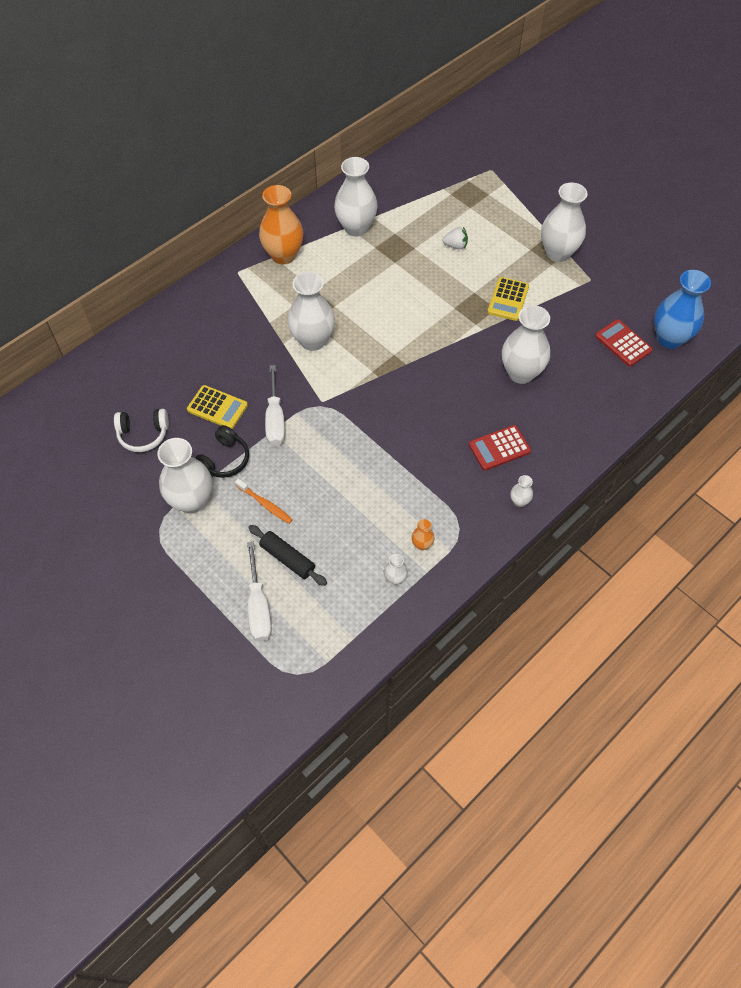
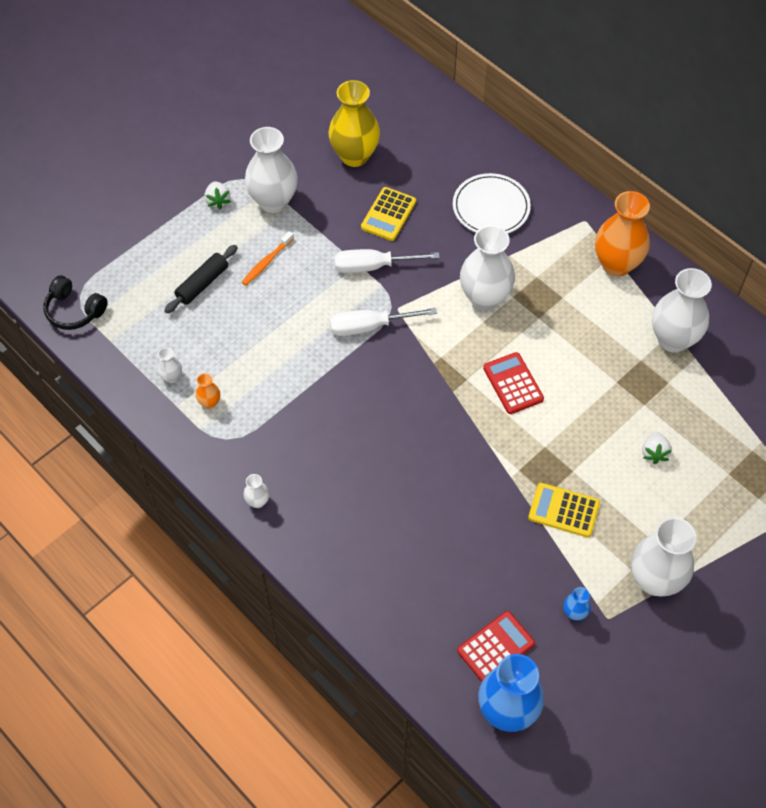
camera: 90 degrees right, 0 degrees up
white headphones [114,409,169,452] -> yellow vase [329,80,380,167]
black headphones [195,425,249,478] -> black headphones moved to [44,275,107,330]
white screwdriver [247,542,272,641] -> white screwdriver moved to [330,308,437,336]
red calculator [469,425,531,471] -> red calculator moved to [483,352,544,414]
white vase [502,305,550,384] -> none
none -> white strawberry [205,181,231,209]
none -> white plate [453,173,531,233]
none -> blue vase [564,587,591,620]

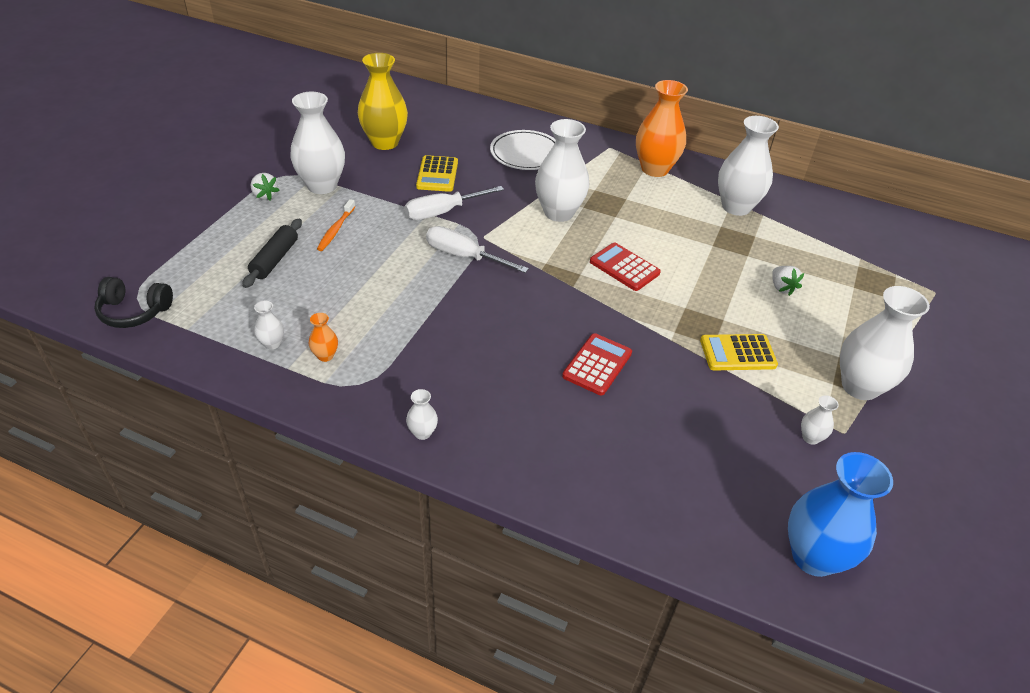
camera: 25 degrees left, 15 degrees down
white screwdriver [330,308,437,336] -> white screwdriver turned 60 degrees clockwise [426,226,529,273]
red calculator [457,611,535,682] -> red calculator moved to [562,333,632,395]
blue vase [564,587,591,620] -> white vase [801,395,839,445]

